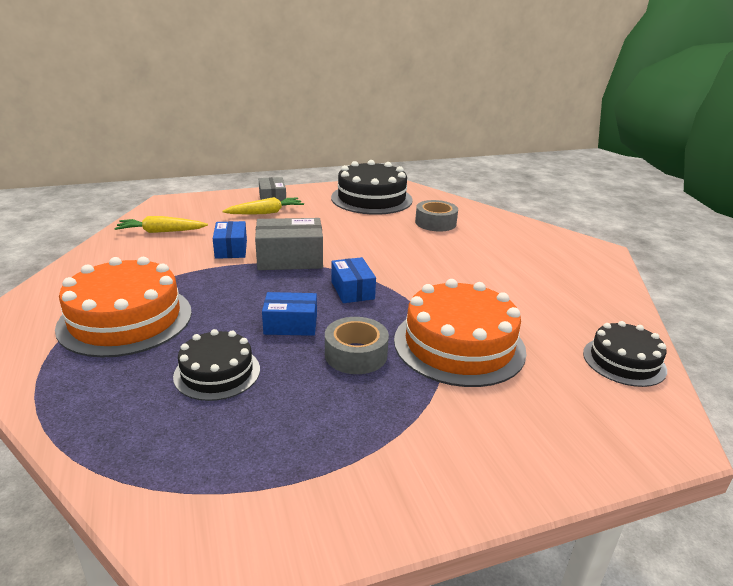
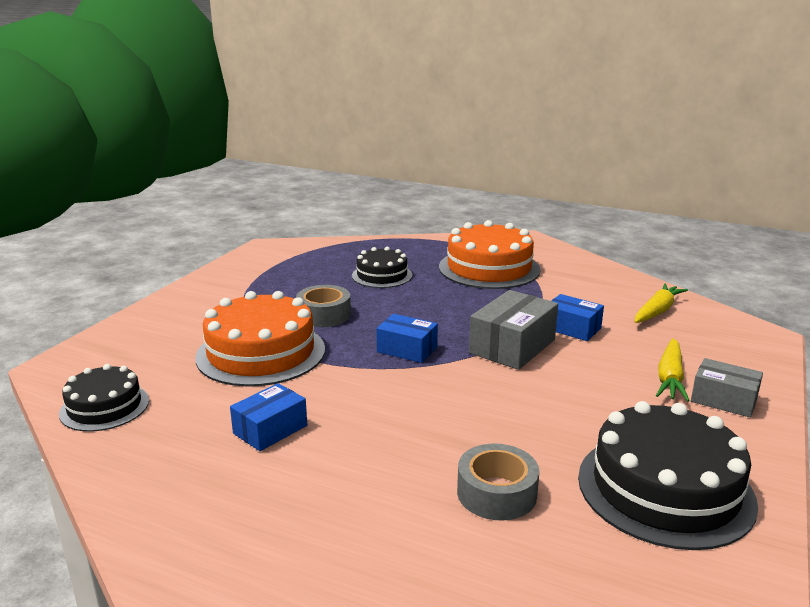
camera: 135 degrees right, 5 degrees down
blue box [262,292,317,336] -> blue box moved to [230,383,307,451]

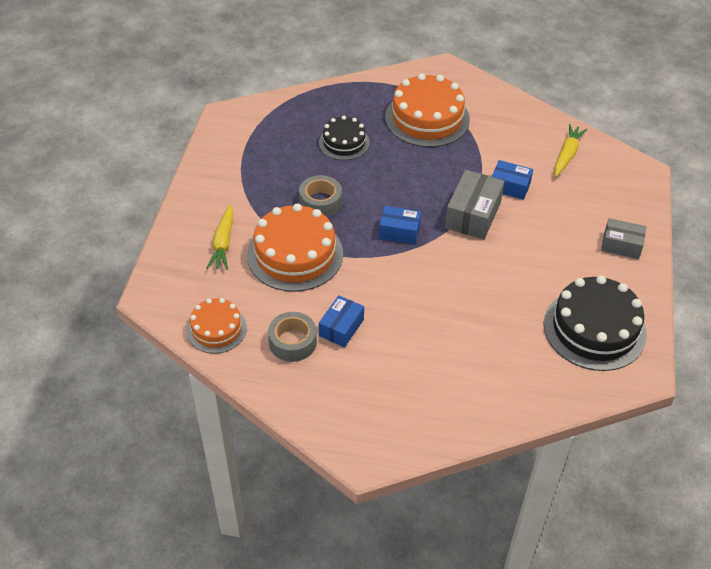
camera: 15 degrees left, 25 degrees up
black cake [59,364,149,432] -> orange cake [186,298,247,354]
grey tape [457,444,540,521] -> grey tape moved to [268,312,317,362]
yellow carrot [656,338,690,402] -> yellow carrot moved to [207,204,233,270]

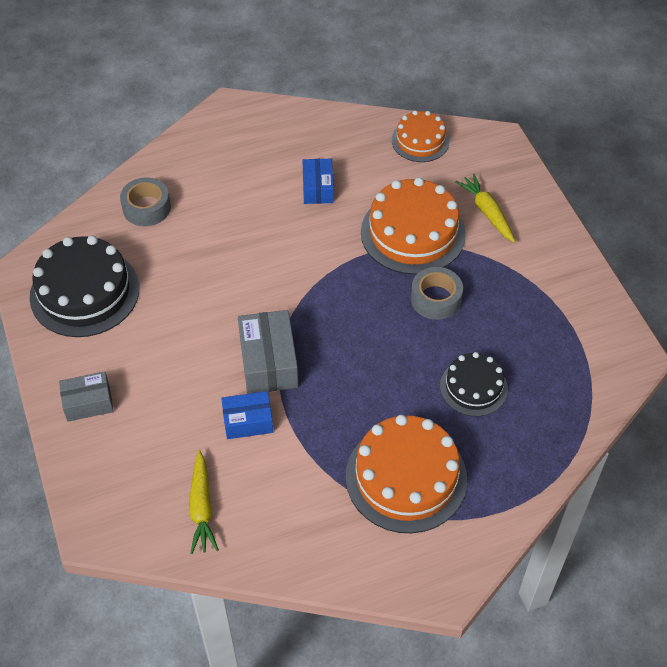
camera: 150 degrees right, 5 degrees up
grey tape [268,312,317,362] -> grey tape moved to [120,177,171,226]
blue box [379,206,421,244] -> none

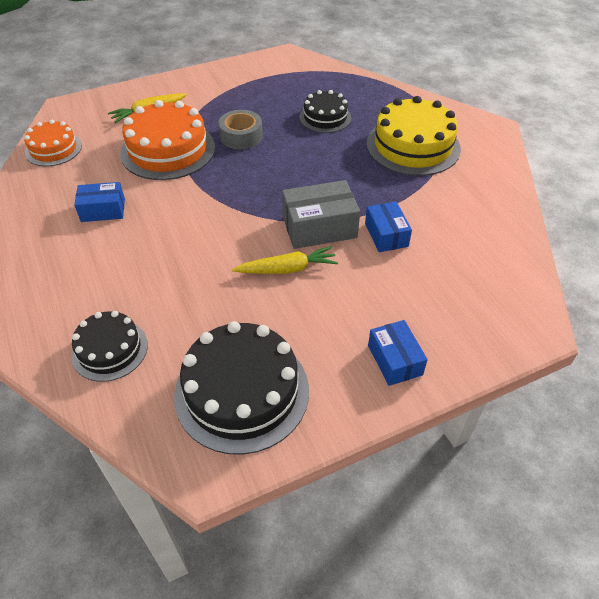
camera: 95 degrees left, 5 degrees down
grey box [59,371,114,422] -> blue box [368,320,428,386]
grey tape [120,177,171,226] -> black cake [71,311,148,382]
yellow carrot [189,450,219,554] -> yellow carrot moved to [232,246,338,274]
orange cake [346,415,467,533] -> yellow cake [366,96,461,176]

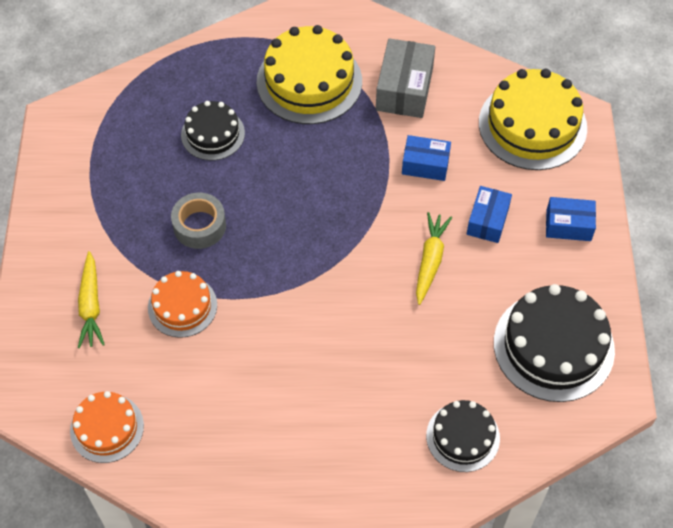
camera: 65 degrees left, 10 degrees up
blue box [74,182,125,222] -> blue box moved to [467,186,512,243]
orange cake [120,100,215,180] -> orange cake [148,271,217,338], size x0.59
grey box [282,180,360,249] -> grey box moved to [376,38,435,118]
none -> yellow cake [479,69,587,170]

